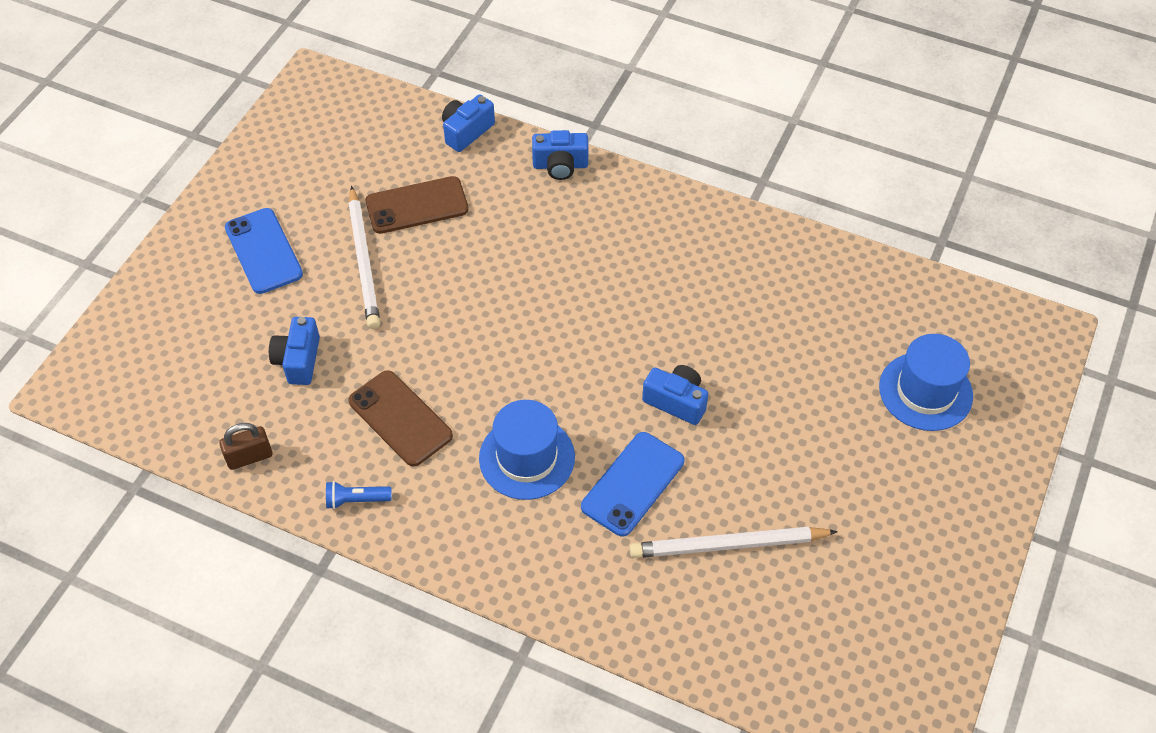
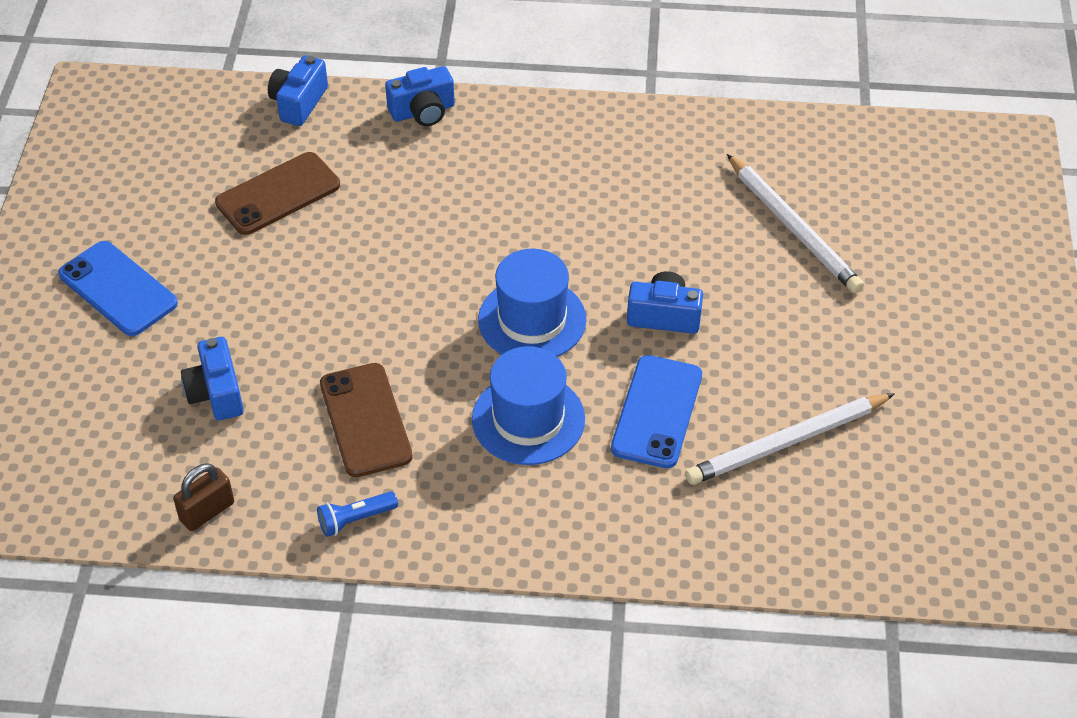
camera: 20 degrees left, 5 degrees down
white pencil [348,186,380,329] -> white pencil moved to [727,154,864,293]
brown phone [348,370,453,467] -> brown phone turned 45 degrees clockwise [320,363,413,477]
blue hat [879,334,973,431] -> blue hat moved to [478,248,587,357]

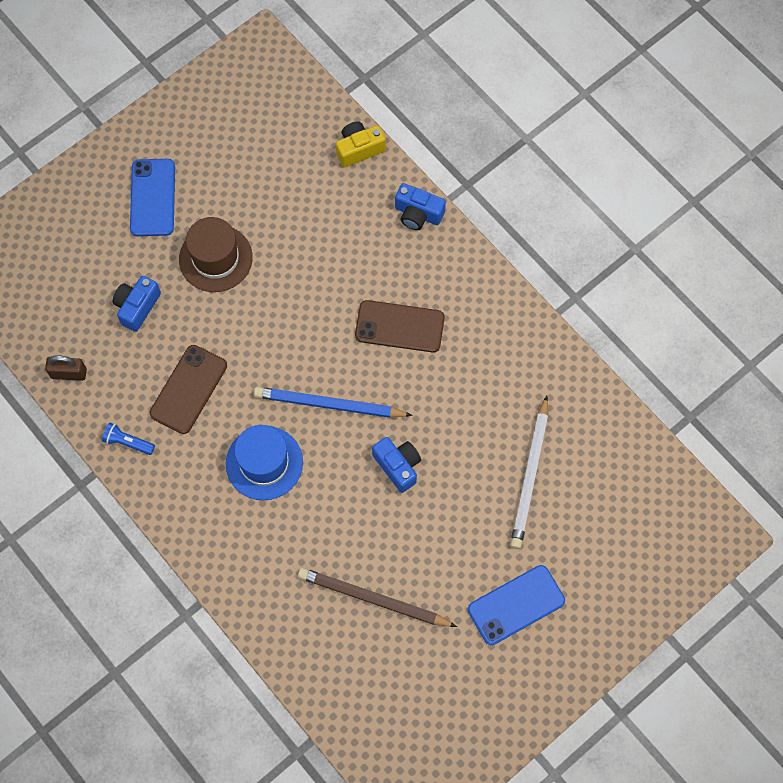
camera: 45 degrees right, 20 degrees up
brown phone [215,152,340,235] -> brown phone moved to [355,300,445,352]
blue camera [268,55,328,126] -> yellow camera [336,121,386,168]
blue hat [478,248,587,357] -> blue pencil [254,387,413,418]
blue phone [611,355,702,468] -> blue phone moved to [468,565,565,645]
white pencil [685,393,895,485] -> brown pencil [298,568,457,627]
none -> brown hat [179,217,253,292]

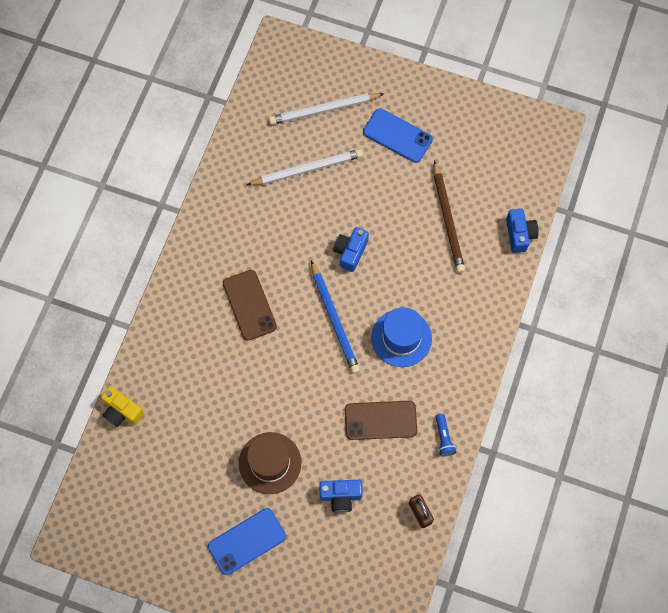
camera: 120 degrees left, 0 degrees up
blue camera [395,183,446,230] -> blue camera moved to [506,209,539,253]
none -> white pencil [269,93,384,125]

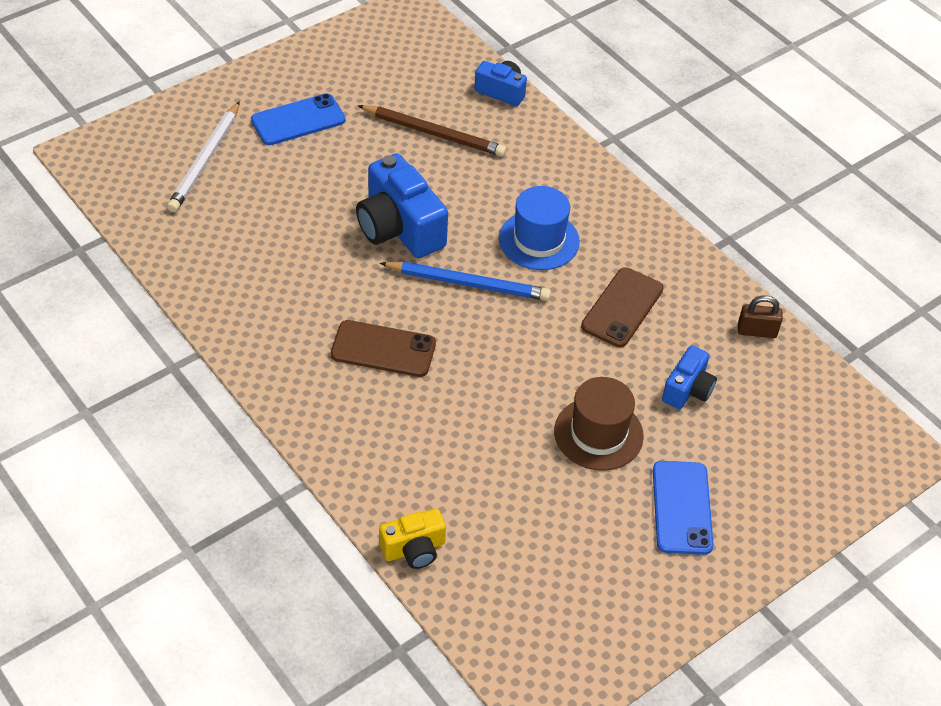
camera: 60 degrees left, 20 degrees down
white pencil [247,149,363,185] -> none
blue camera [333,227,369,272] -> blue camera [356,153,448,258], size x1.79
blue flashlight [436,414,456,456] -> none

